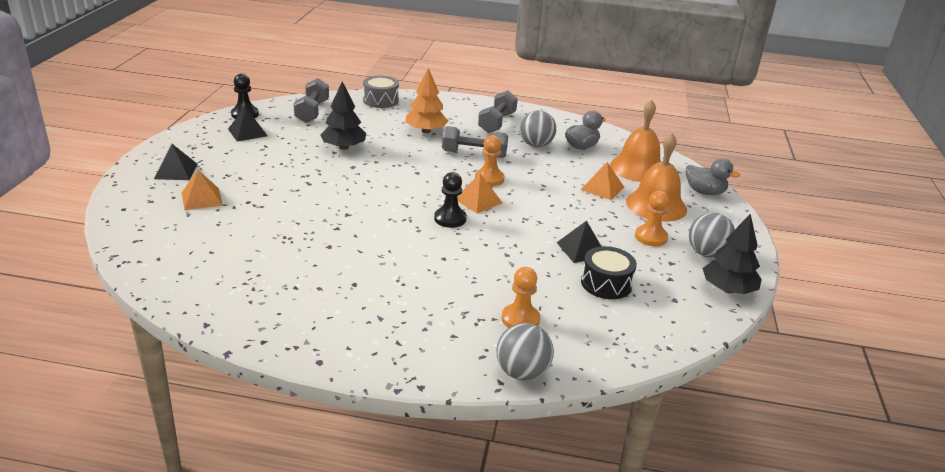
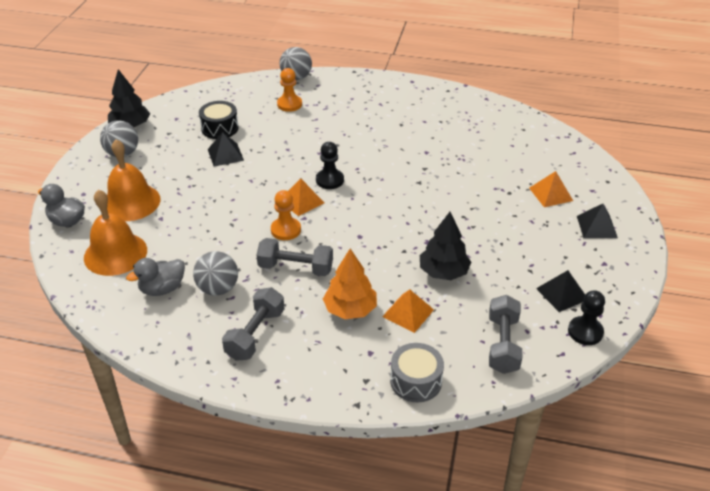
camera: 175 degrees left, 10 degrees up
orange pyramid [581,162,624,200] -> orange pyramid moved to [382,289,434,333]
orange pawn [635,191,669,246] -> none

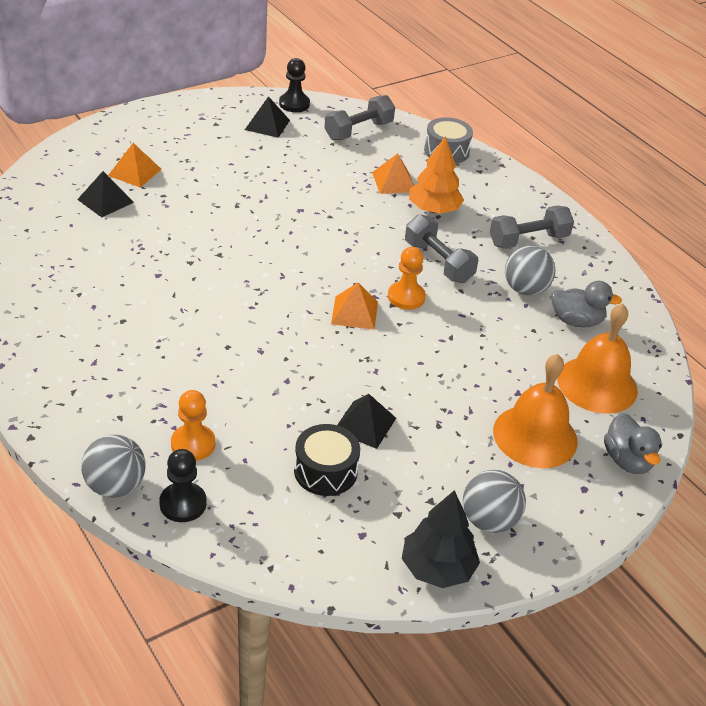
camera: 140 degrees left, 0 degrees up
black pawn [316,142,344,189] -> black pawn moved to [159,449,207,522]
black tree [420,212,471,280] -> none
black pyramid [577,204,618,238] -> black pyramid moved to [77,171,134,217]

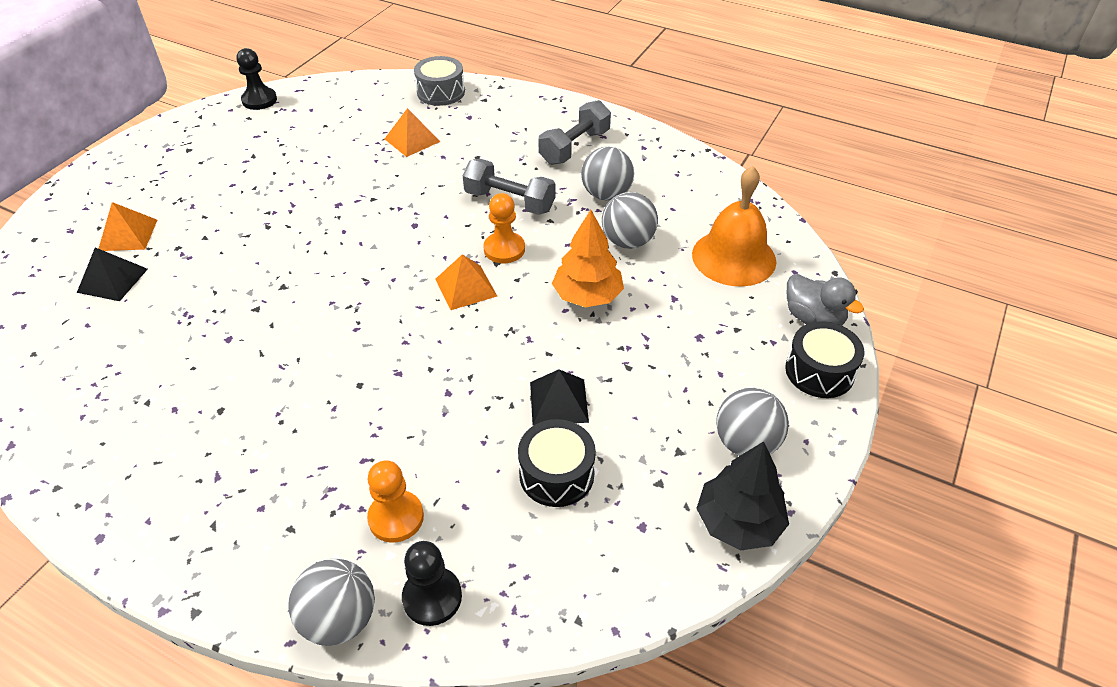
camera: 25 degrees left, 5 degrees up
black pyramid [245,96,290,138] -> none
grey dumbbell [324,95,395,140] -> none
orange tree [409,136,464,214] -> orange tree moved to [552,210,624,308]
orange bell [493,354,578,468] -> none
grey duck [551,281,622,327] -> none
none -> grey ball [602,192,658,249]
none -> black drum [785,321,864,398]

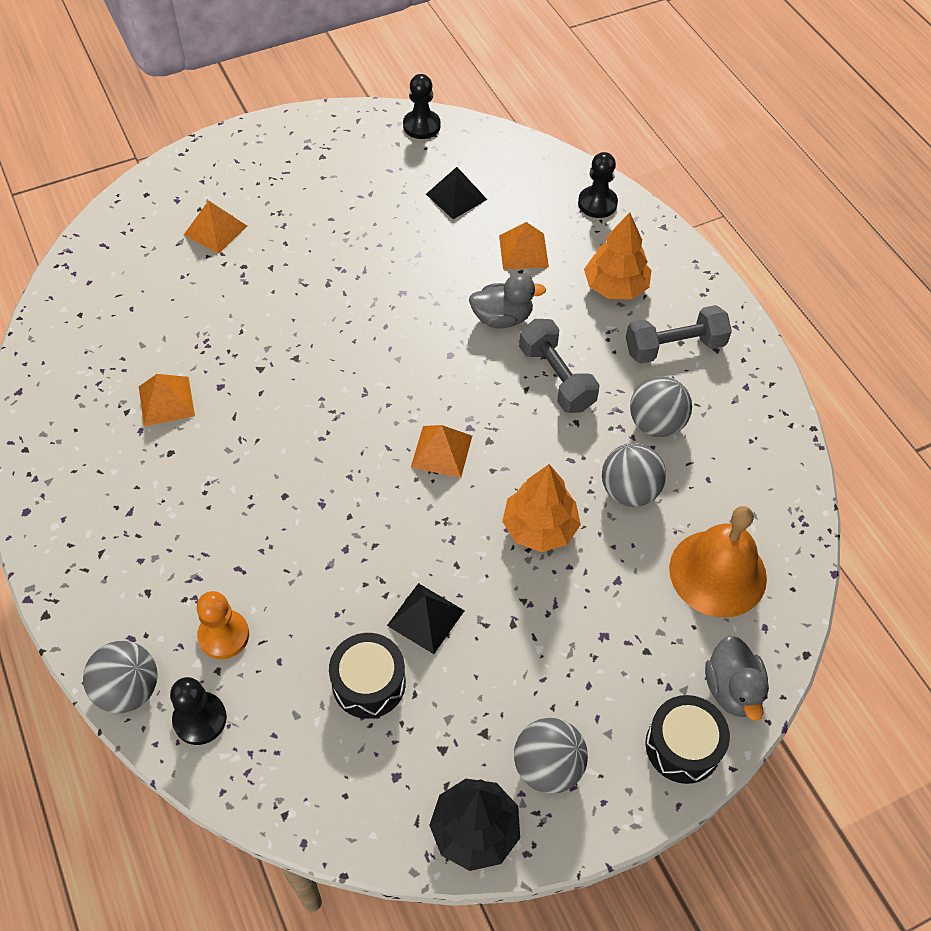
camera: 35 degrees right, 10 degrees up
black pyramid [77,247,148,301] -> black pyramid moved to [426,167,488,219]
grey drum [414,56,465,106] -> black pawn [578,152,618,218]
orange pawn [484,193,525,263] -> none
none -> orange pyramid [139,374,195,426]
none -> grey duck [469,273,546,328]
none -> orange tree [584,212,652,299]

